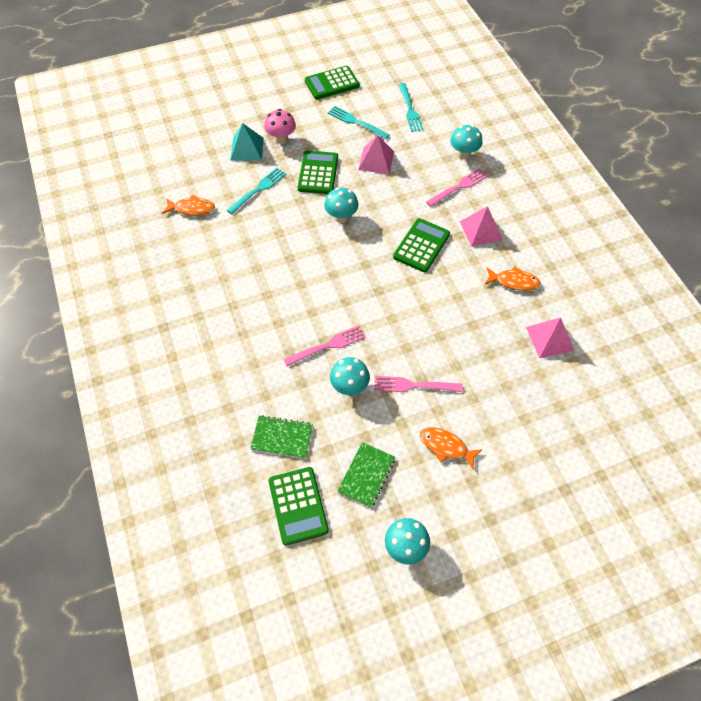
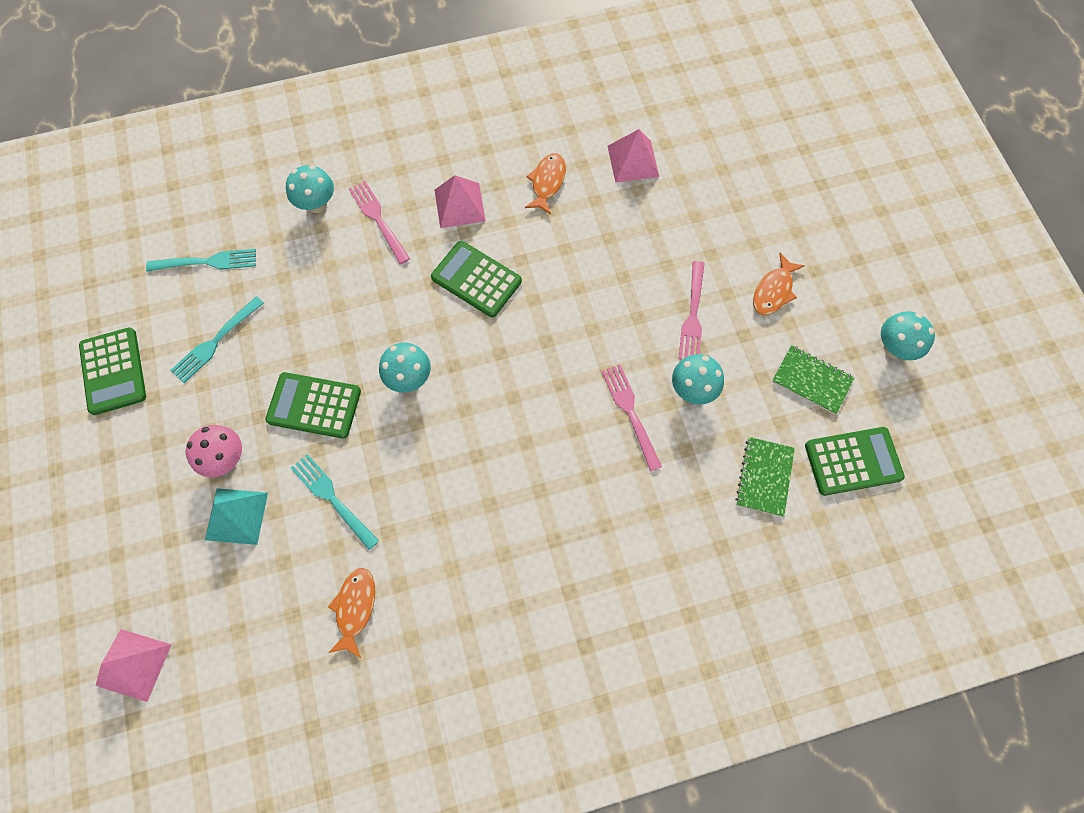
camera: 85 degrees left, 10 degrees up
pink pyramid [358,135,394,174] -> pink pyramid moved to [95,629,172,702]

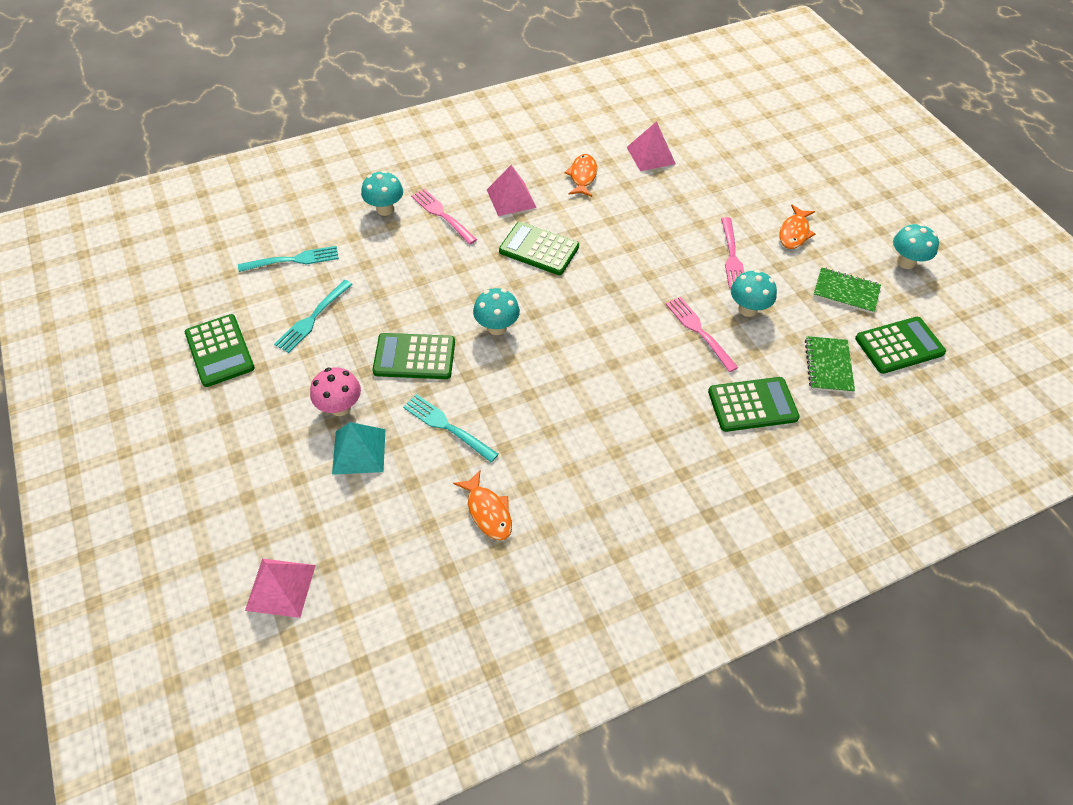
camera: 10 degrees left, 15 degrees down
orange fish [328,568,375,658] -> orange fish turned 150 degrees clockwise [453,470,512,540]
none -> green calculator [708,377,800,432]

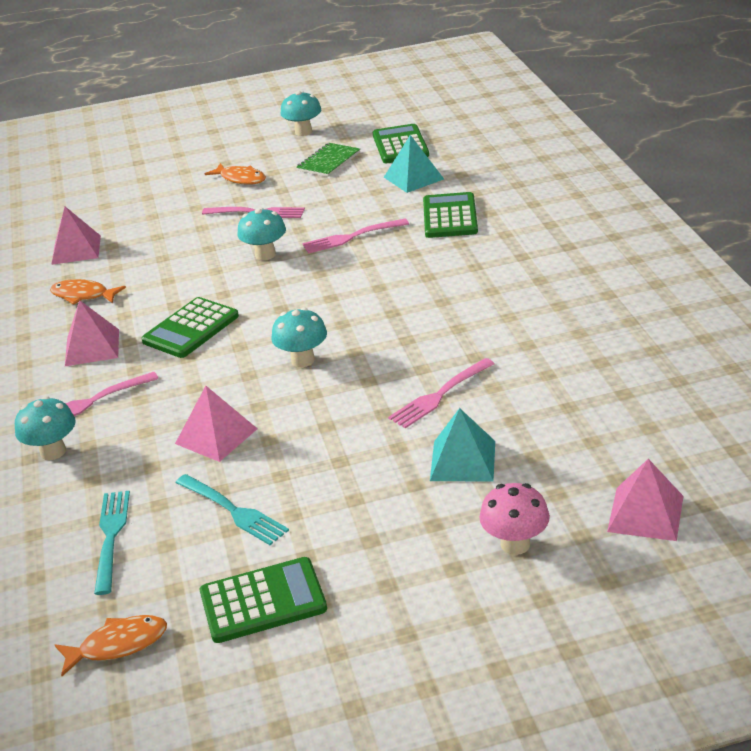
camera: 75 degrees left, 20 degrees down
pink mushroom [310,367,361,416] -> pink mushroom moved to [479,483,550,555]
green calculator [372,333,455,379] -> none
turquoise fork [403,394,499,462] -> pink fork [388,358,494,428]
orange fish [453,470,512,540] -> orange fish moved to [55,615,167,676]
turquoise mushroom [731,270,777,317] -> turquoise mushroom moved to [237,208,286,260]
green notebook [805,336,855,393] -> turquoise pyramid [384,135,444,193]
none -> pink pyramid [175,386,258,462]

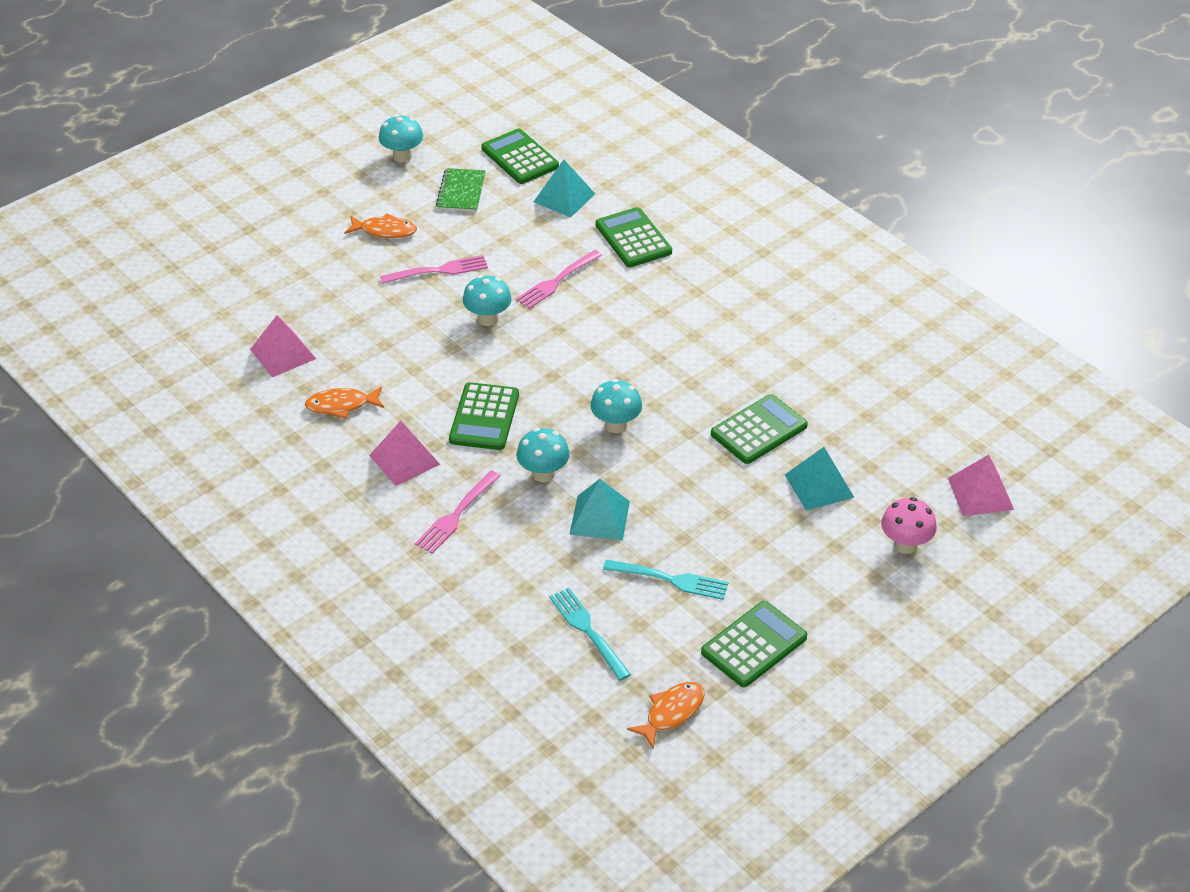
camera: 30 degrees left, 10 degrees up
turquoise mushroom [15,396,76,460] -> turquoise mushroom moved to [517,428,570,482]
pink pyramid [175,386,258,462] -> turquoise pyramid [569,479,630,541]
pink fork [388,358,494,428] -> green calculator [711,394,808,464]

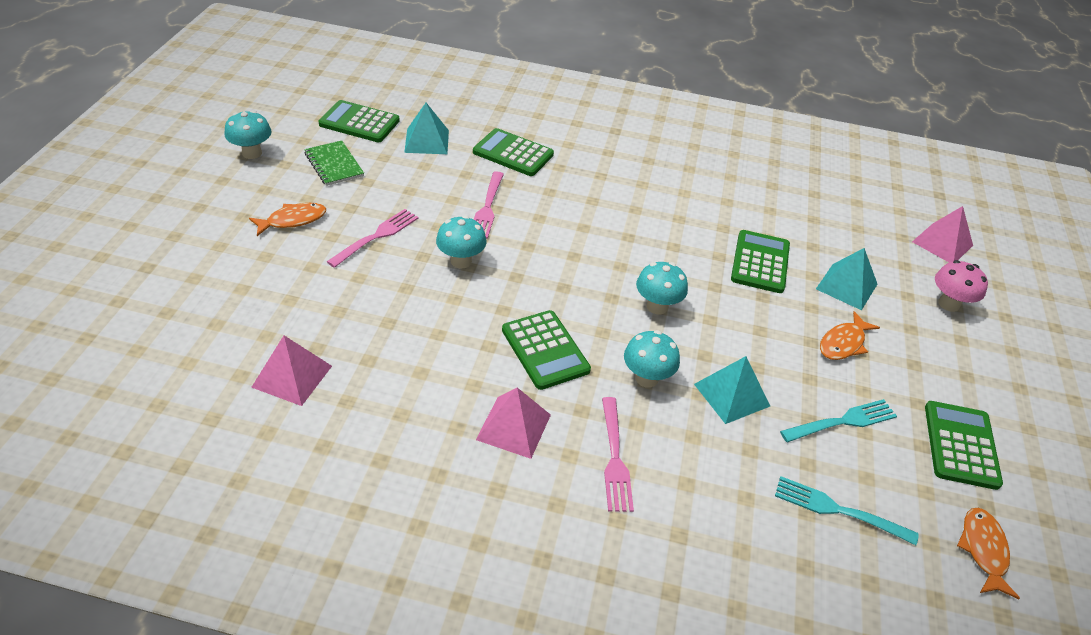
camera: 40 degrees left, 0 degrees up
orange fish [305,386,384,419] -> orange fish moved to [820,311,880,360]

